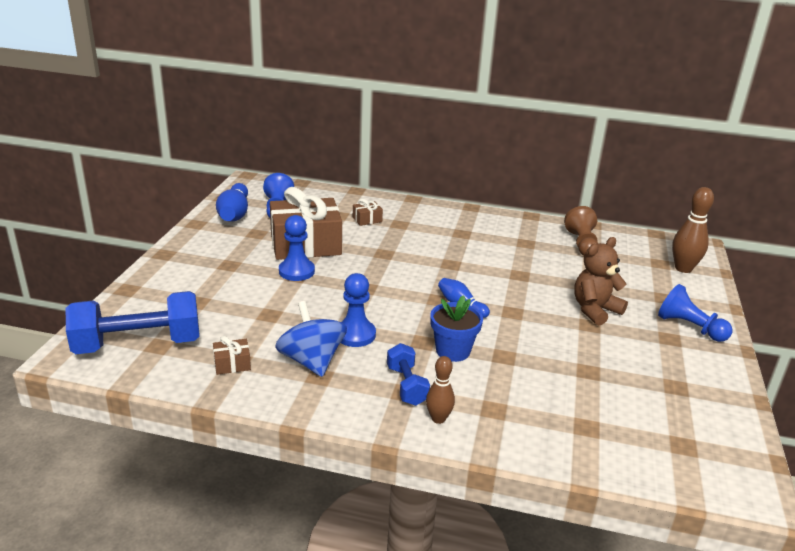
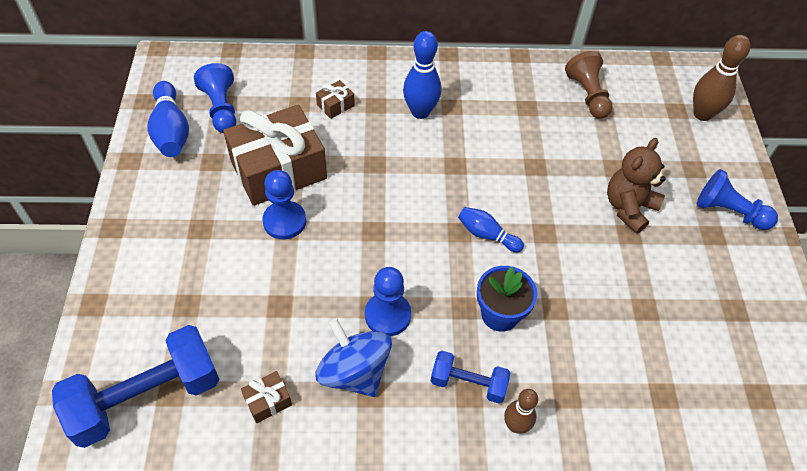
camera: 15 degrees left, 25 degrees up
blue dumbbell [387,343,430,406] -> blue dumbbell turned 45 degrees counterclockwise [431,351,510,403]
none -> blue bowling pin [403,31,442,119]

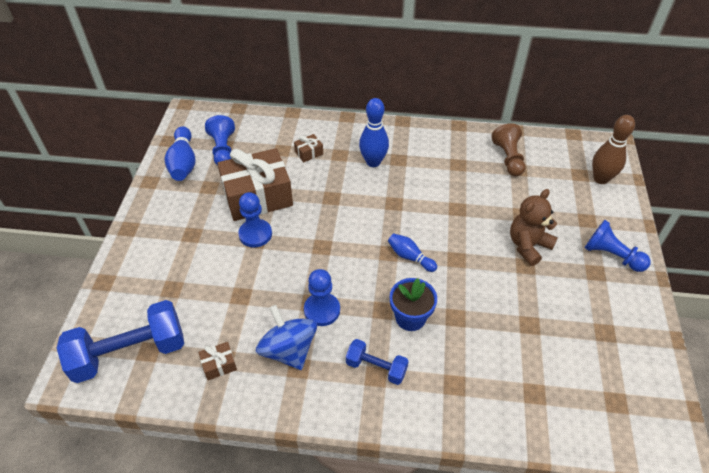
camera: 10 degrees right, 5 degrees down
brown bowling pin [504,389,538,434] -> none

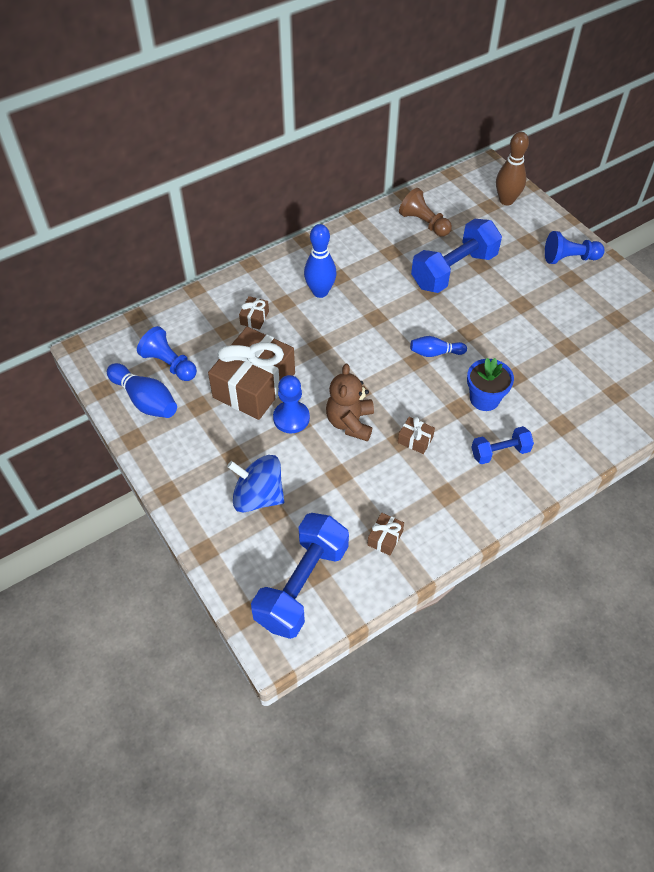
camera: 40 degrees left, 5 degrees up
blue spinning top [256,305,317,370] -> blue spinning top moved to [227,455,285,513]
blue pawn [304,269,340,326] -> brown gift [398,417,435,454]
brown teddy bear [510,189,558,266] -> brown teddy bear moved to [326,364,374,441]
none -> blue dumbbell [411,219,502,293]

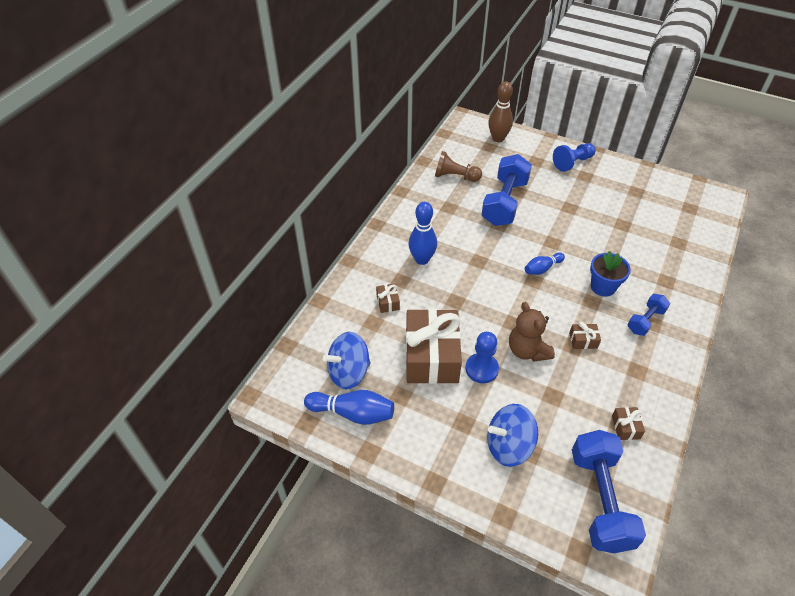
camera: 30 degrees left, 5 degrees down
blue pawn [137,326,197,381] -> blue spinning top [323,332,371,389]

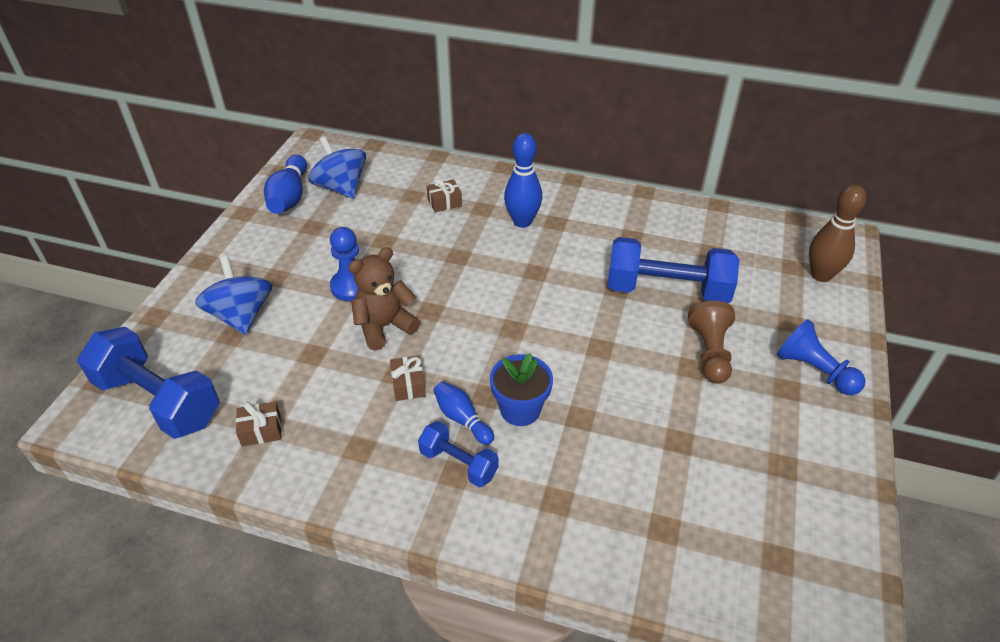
camera: 80 degrees right, 5 degrees down
brown gift [406,309,462,384] -> none
brown pawn [435,151,482,182] -> brown pawn moved to [688,301,735,383]
blue bowling pin [525,252,565,275] -> blue bowling pin moved to [434,381,494,445]
blue dumbbell [572,430,646,553] -> blue dumbbell turned 45 degrees clockwise [77,327,219,439]

